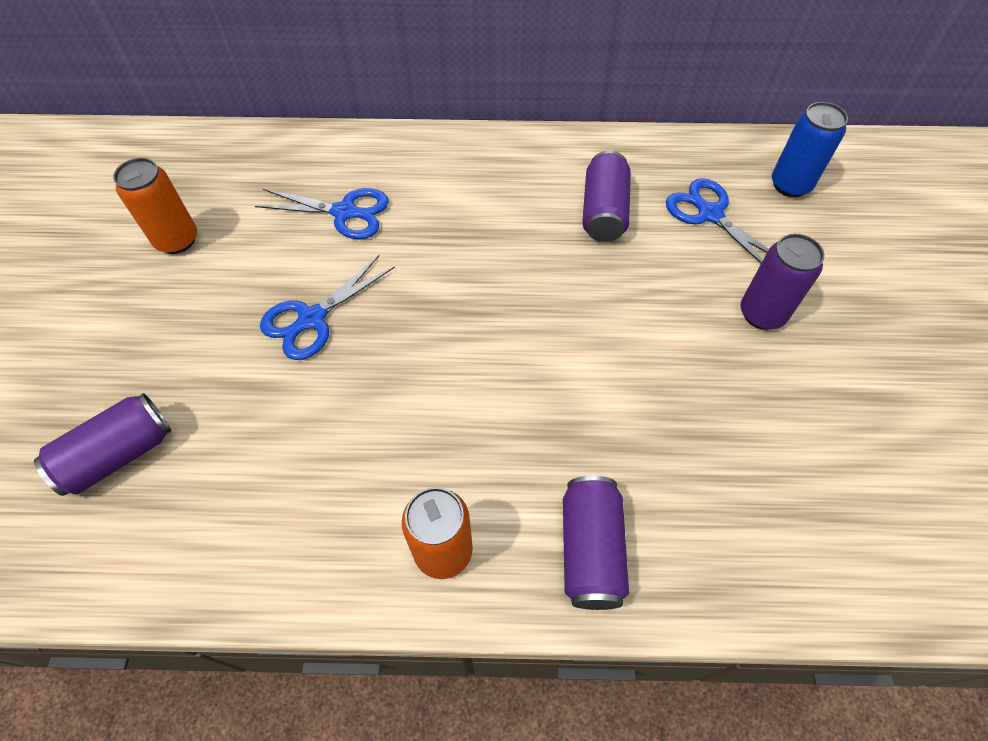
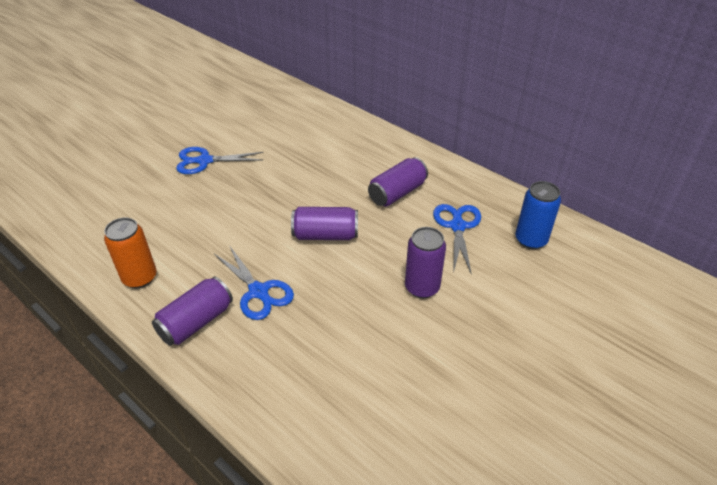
camera: 40 degrees right, 15 degrees down
purple can [34,393,171,496] -> purple can moved to [291,207,358,240]
orange can [113,158,197,254] -> none
blue scissors [255,188,389,239] -> blue scissors moved to [214,245,294,320]

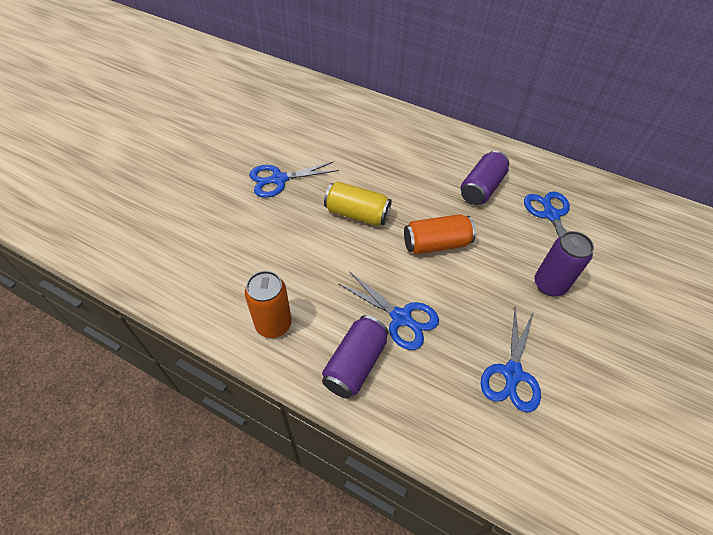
camera: 15 degrees left, 10 degrees up
purple can [291,207,358,240] -> orange can [404,214,476,254]
blue can [515,181,561,249] -> none
none -> yellow can [324,181,392,225]
none -> blue scissors [480,306,541,412]

